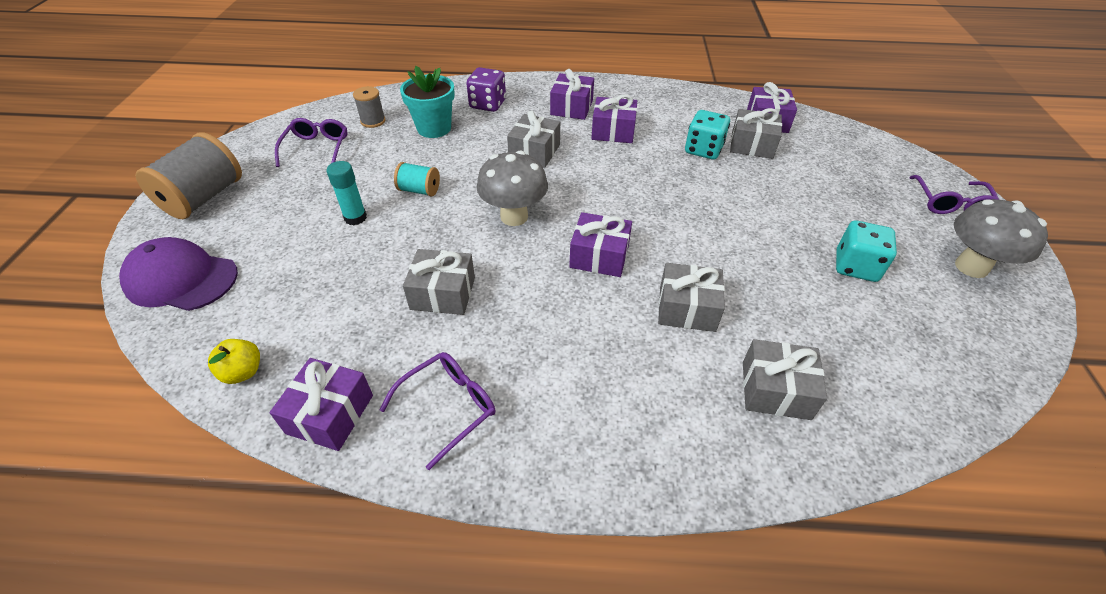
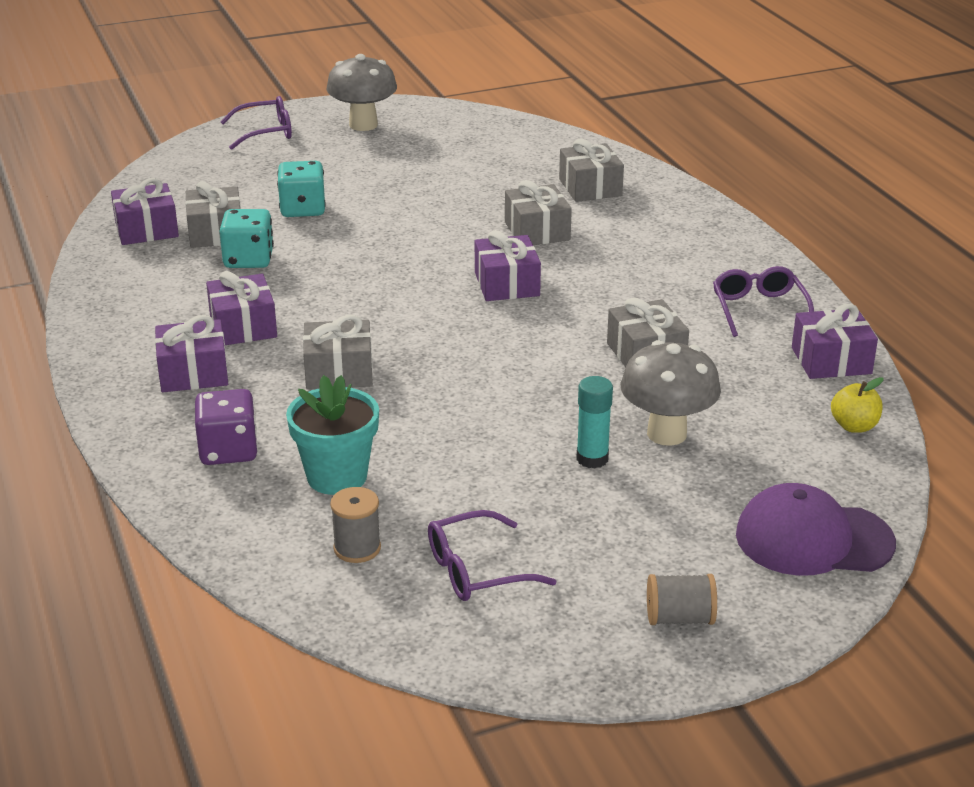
camera: 115 degrees left, 15 degrees down
purple cap [119,237,238,311] -> purple cap turned 105 degrees clockwise [736,483,896,576]
grey spool [135,132,242,219] -> grey spool [647,574,717,625], size x0.52
purple glasses [379,352,495,470] -> purple glasses turned 60 degrees clockwise [713,266,814,337]
turquoise spool [394,162,440,197] -> none
grey mushroom [477,151,548,226] -> grey mushroom moved to [621,340,721,446]
turquoise dice [836,221,897,282] -> turquoise dice moved to [277,161,326,217]

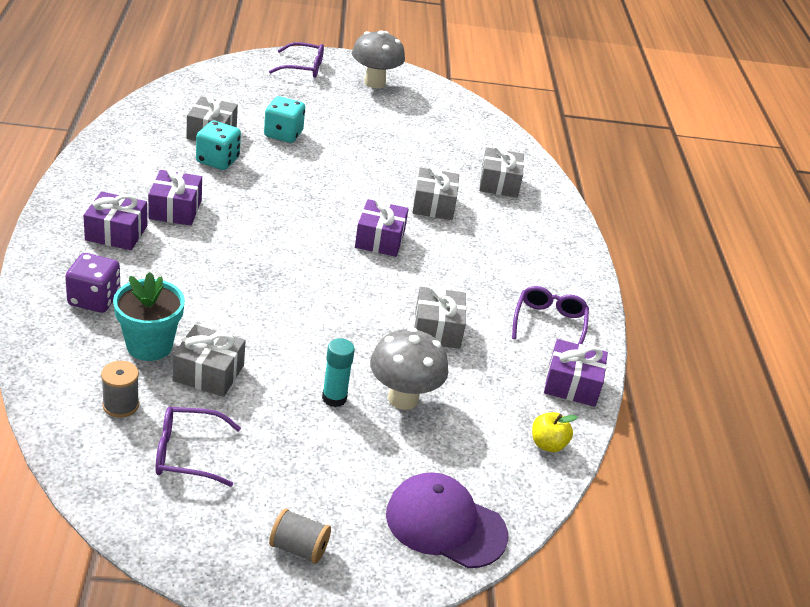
camera: 15 degrees right, 5 degrees up
purple gift [111,178,179,245] -> none
grey gift [303,315,373,390] -> grey gift moved to [173,325,246,397]

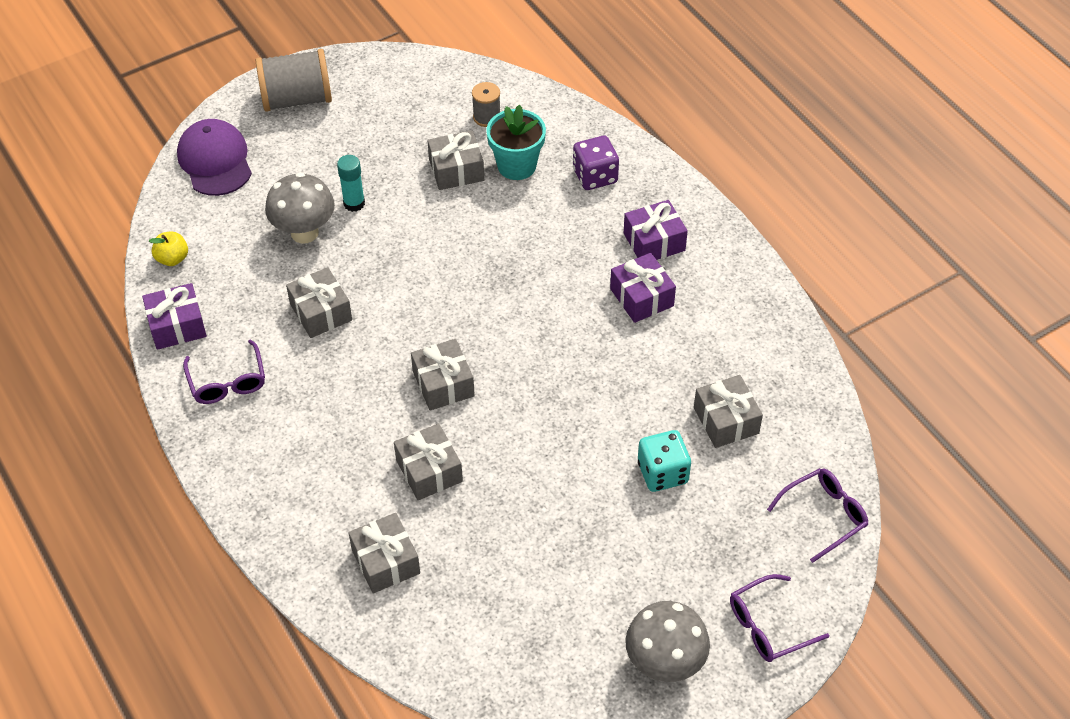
camera: 155 degrees right, 15 degrees up
purple glasses [156,407,241,487] -> purple glasses moved to [767,468,868,563]
turquoise dice [196,121,241,170] -> none
grey spool [269,509,331,564] -> grey spool [256,49,332,112], size x1.91
purple gift [355,197,409,257] -> grey gift [411,339,475,410]
purple cap [386,472,508,568] -> purple cap turned 105 degrees counterclockwise [177,119,252,196]

